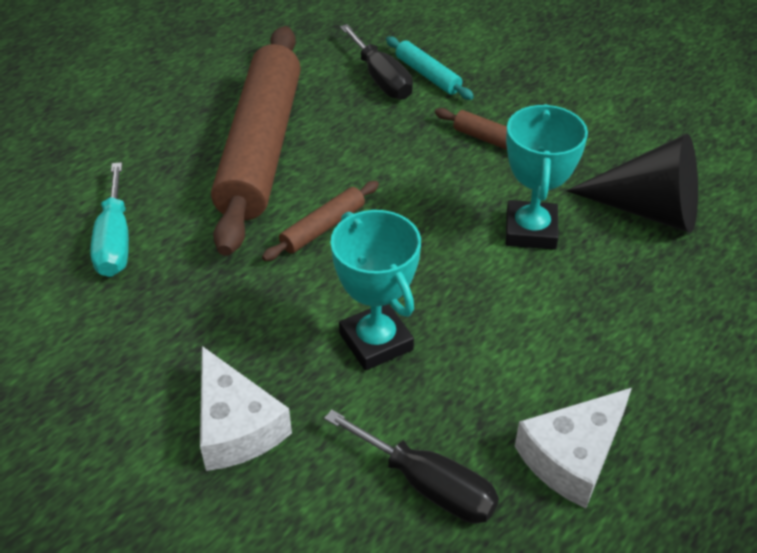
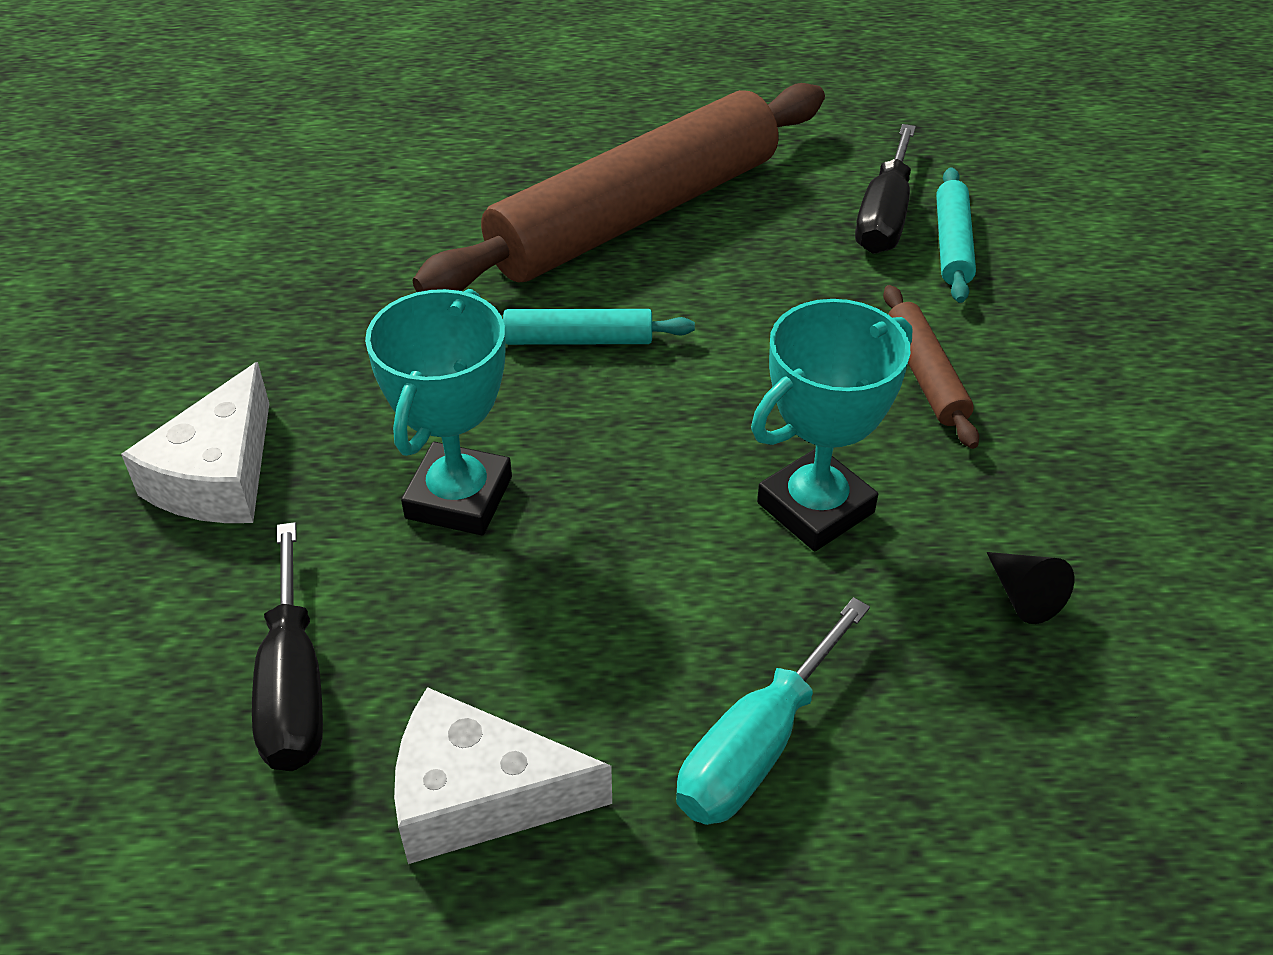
camera: 45 degrees right, 0 degrees up
turquoise screwdriver [90,162,129,277] -> turquoise screwdriver moved to [676,597,870,825]
brown rolling pin [262,181,379,261] -> turquoise rolling pin [503,309,695,345]
black cone [566,134,698,233] -> black cone [986,552,1074,624], size x0.41

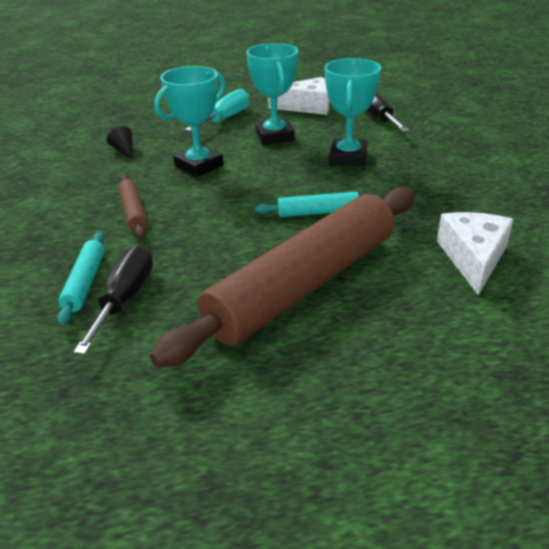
camera: 175 degrees right, 10 degrees down
white cheese [121,362,269,523] -> white cheese moved to [437,212,513,295]
none -> turquoise trophy [246,43,298,145]

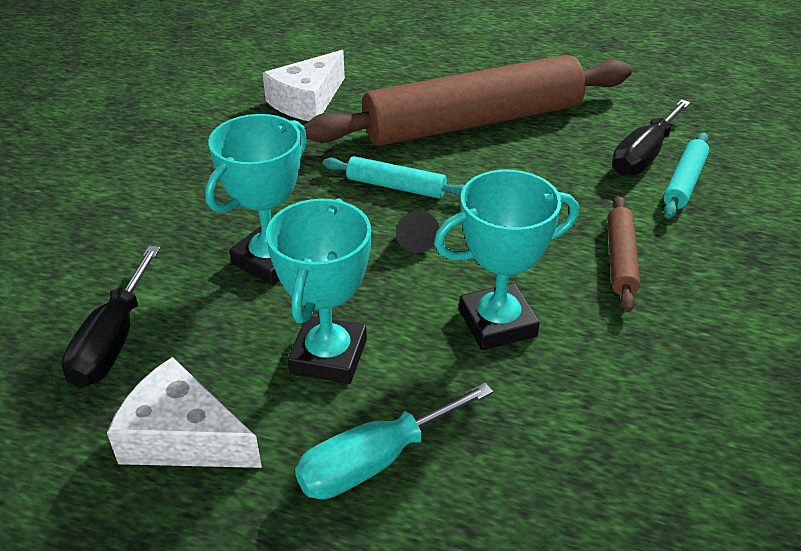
camera: 155 degrees left, 5 degrees up
black cone [107,126,133,160] -> black cone moved to [396,211,440,253]

